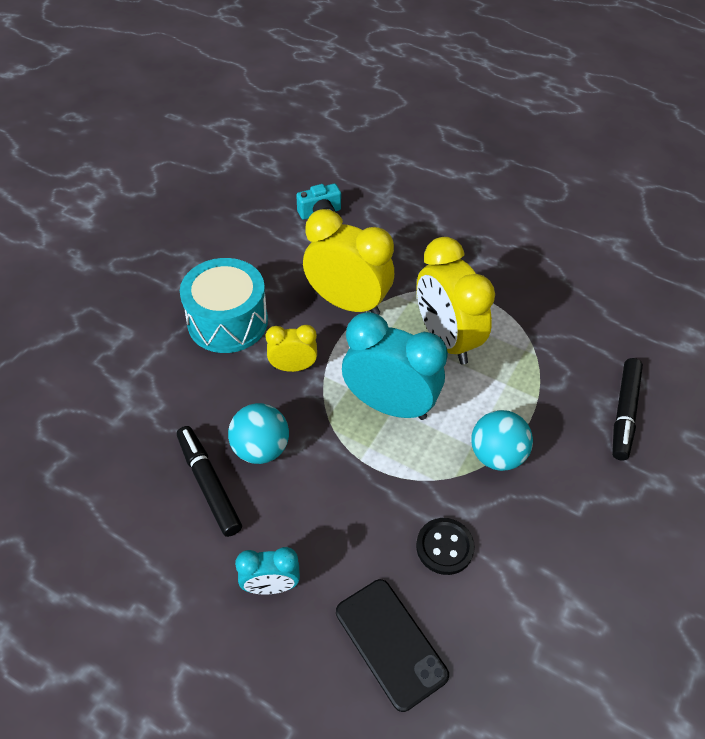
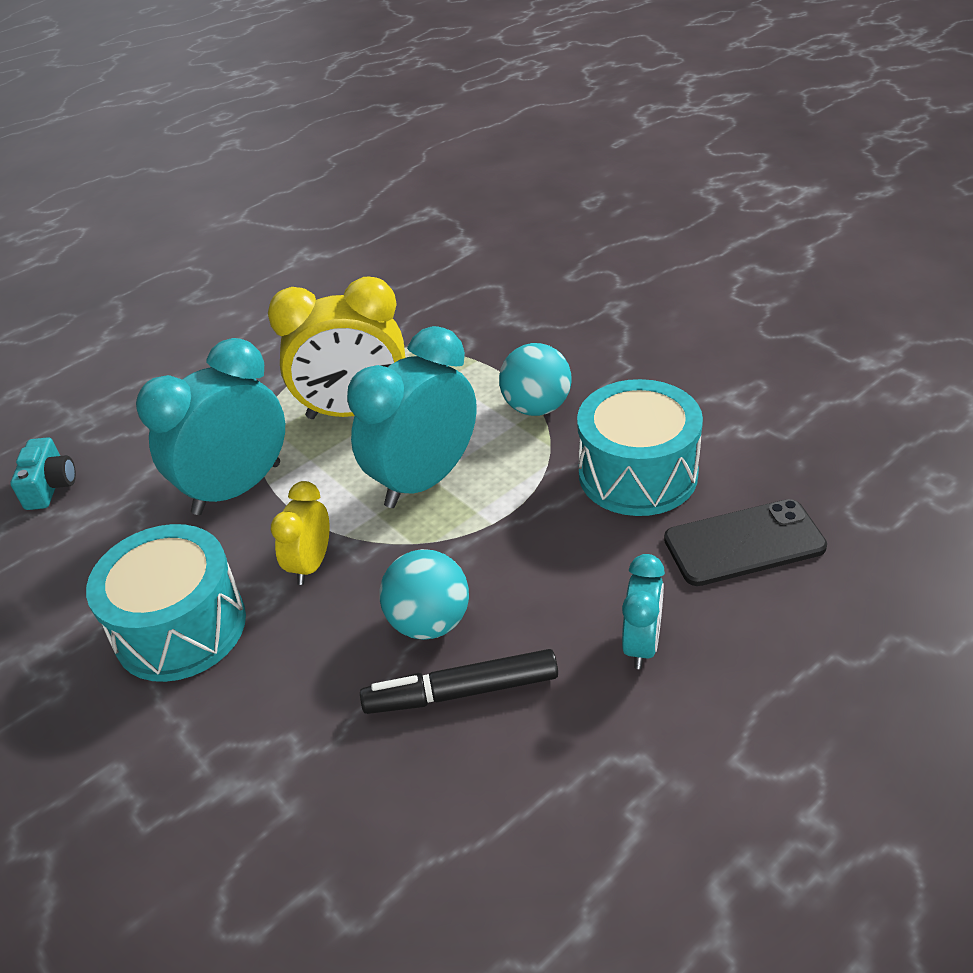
camera: 65 degrees left, 10 degrees down
yellow clock [303,209,394,315] -> turquoise clock [136,338,285,515]
black button [416,518,475,575] -> turquoise drum [577,379,703,516]
black marker [612,358,643,461] -> none

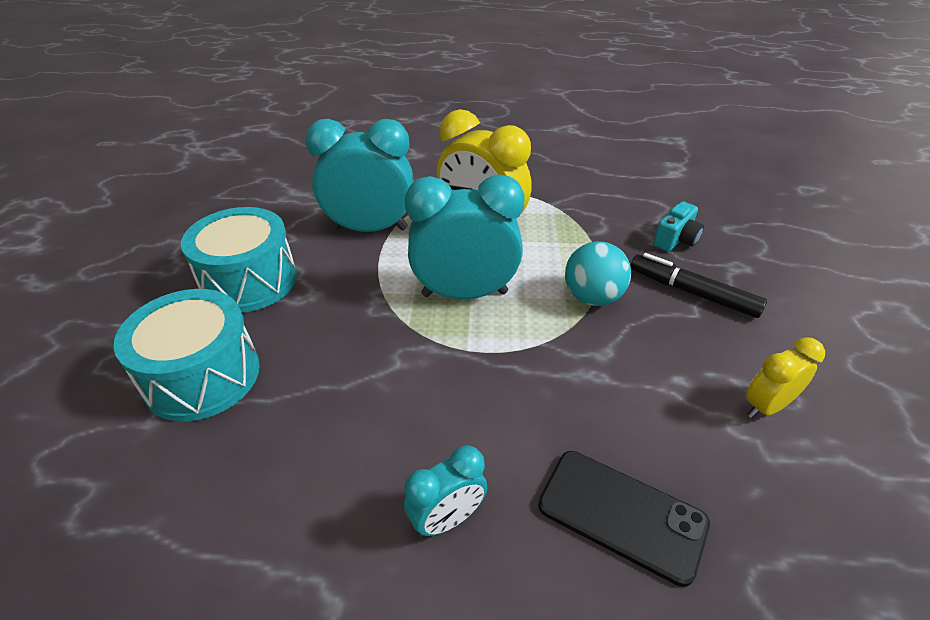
camera: 40 degrees right, 0 degrees up
turquoise camera [10,437,76,510] -> turquoise camera moved to [653,201,704,252]
yellow clock [271,481,329,585] -> yellow clock moved to [746,337,825,418]
black marker [360,649,558,714] -> black marker moved to [630,253,767,318]
turquoise ball [379,549,469,640] -> none
turquoise drum [577,379,703,516] -> turquoise drum moved to [113,289,260,422]

